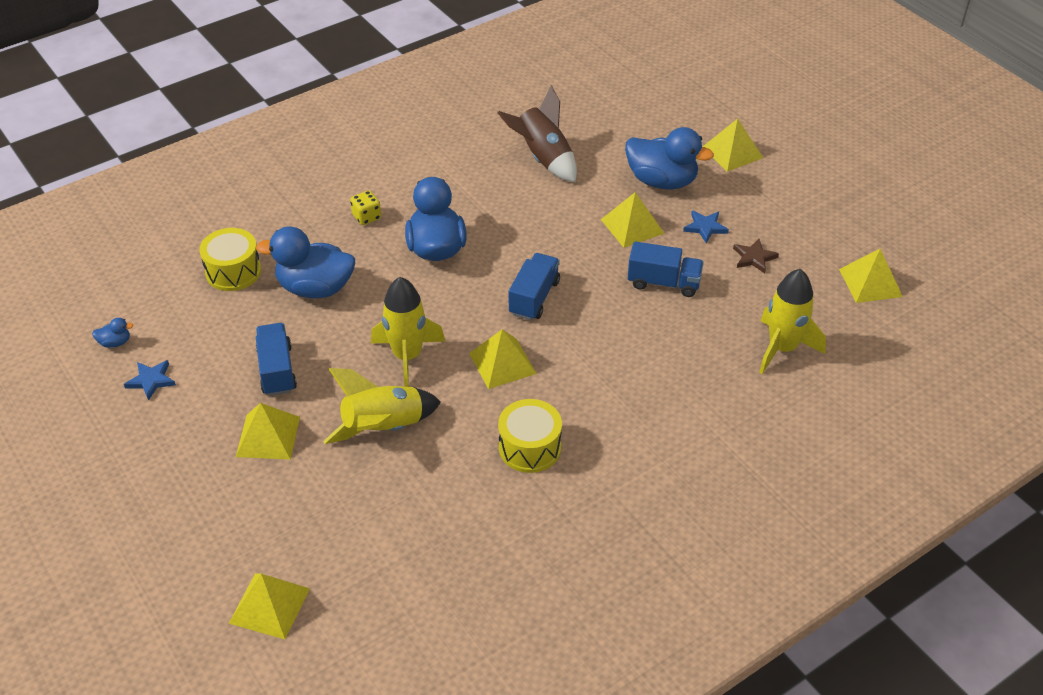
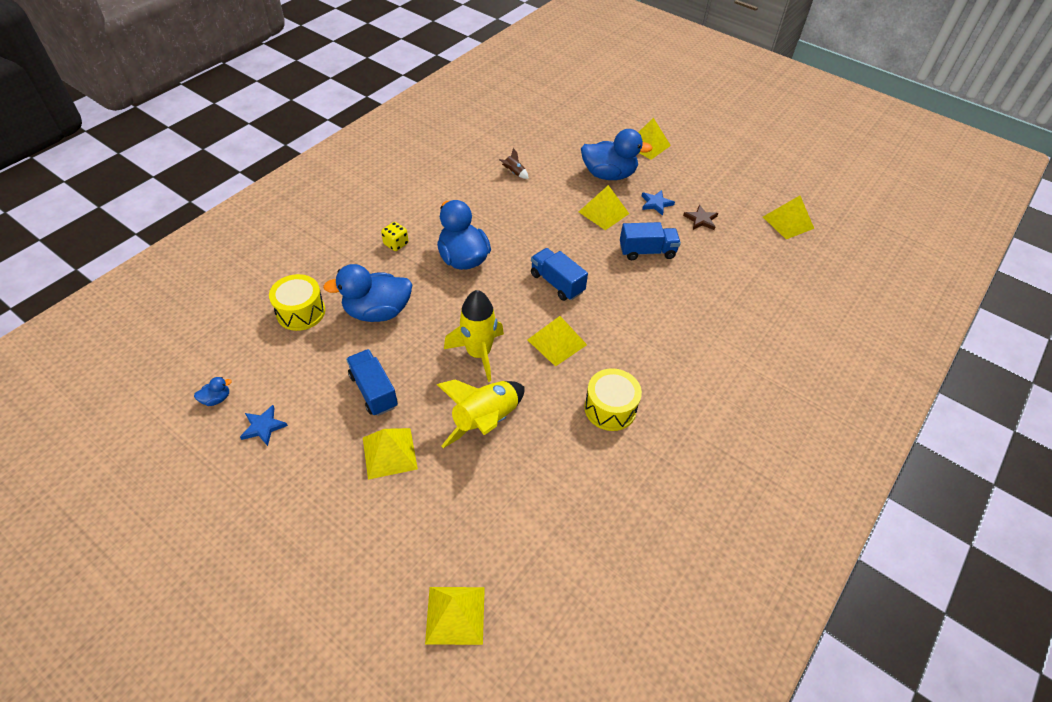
camera: 20 degrees left, 5 degrees up
brown rocket [498,86,577,182] -> brown rocket [499,148,529,179], size x0.43
blue truck [509,253,560,320] -> blue truck turned 45 degrees counterclockwise [531,248,588,301]
yellow rocket [759,269,826,374] -> none

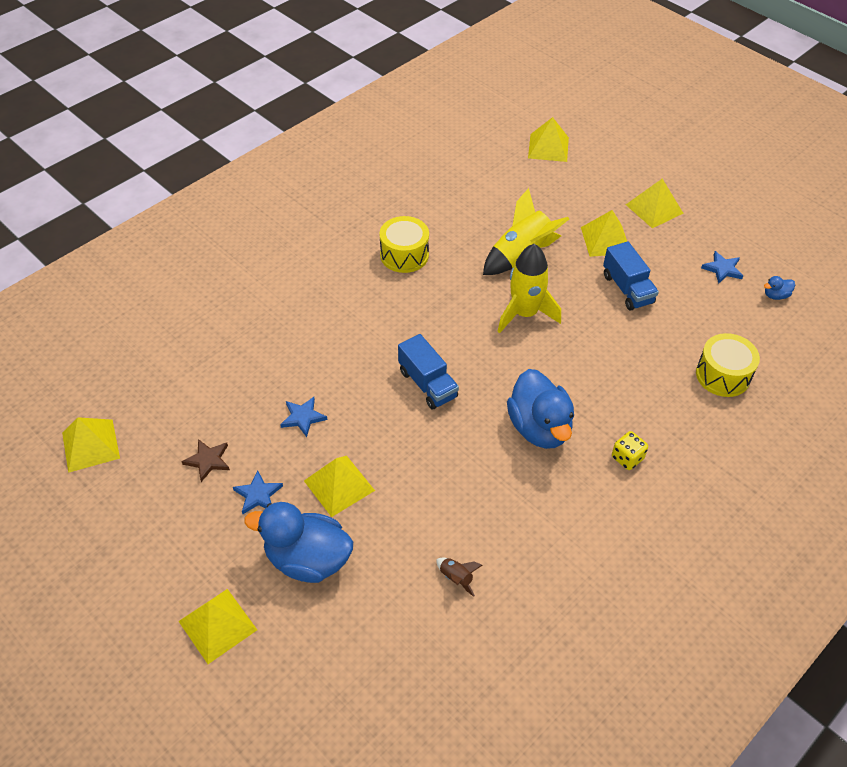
camera: 170 degrees left, 0 degrees up
blue duck [323,264,412,322] -> none
yellow pyramid [527,316,587,367] -> yellow pyramid moved to [626,179,684,228]
blue truck [620,222,681,260] -> blue star [280,397,327,437]

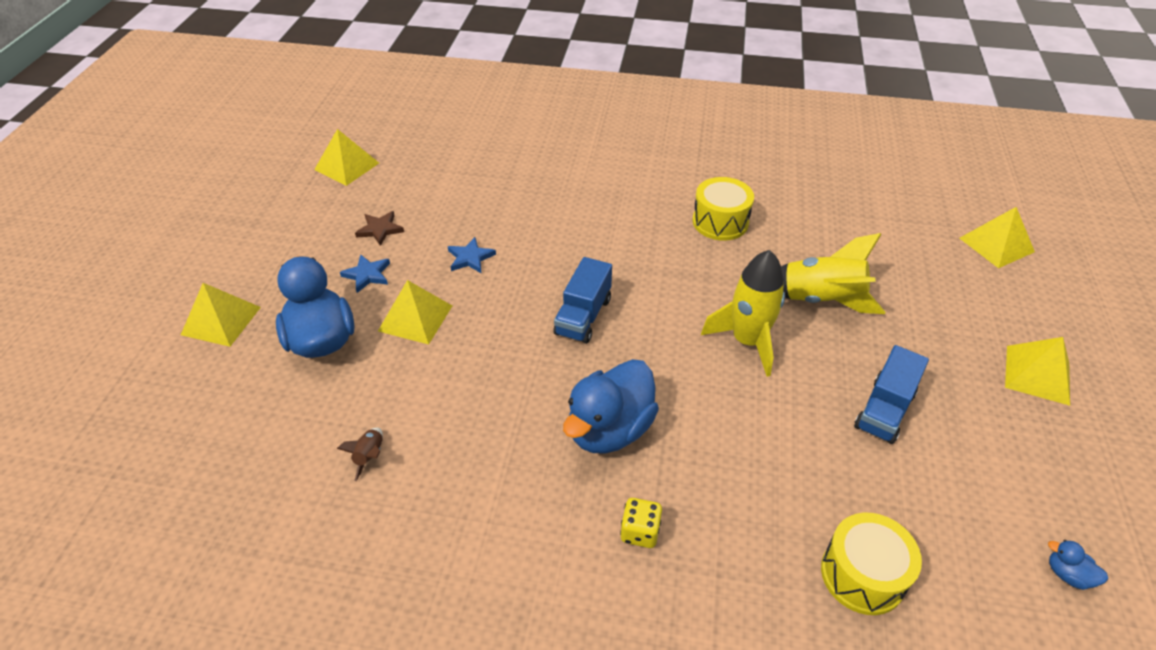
camera: 55 degrees right, 5 degrees down
yellow pyramid [581,210,627,257] -> none
blue star [701,251,743,284] -> none

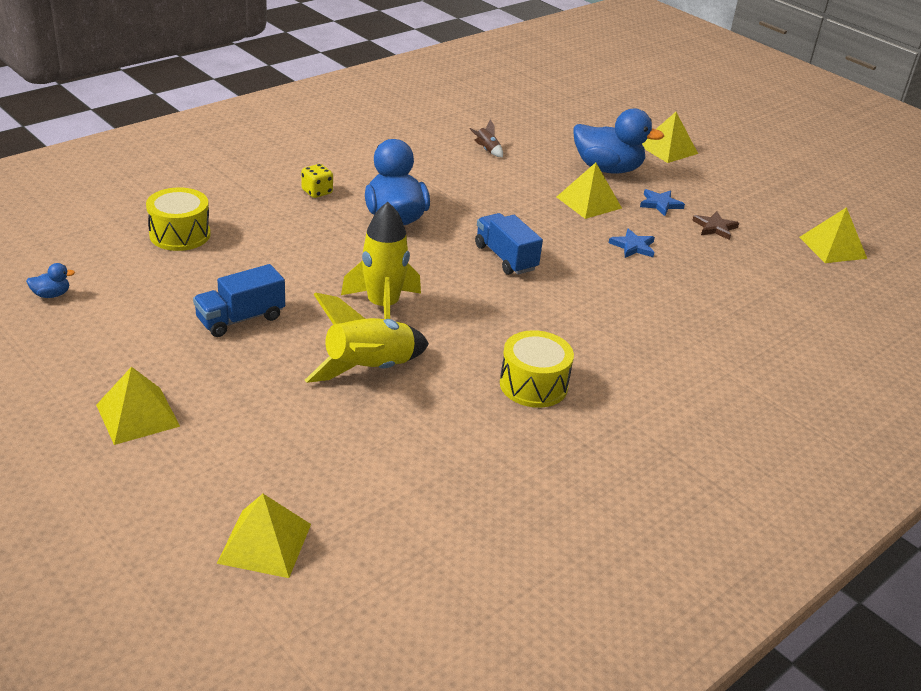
camera: 125 degrees right, 10 degrees down
blue truck [854,345,929,444] -> blue truck turned 105 degrees counterclockwise [193,264,285,337]

